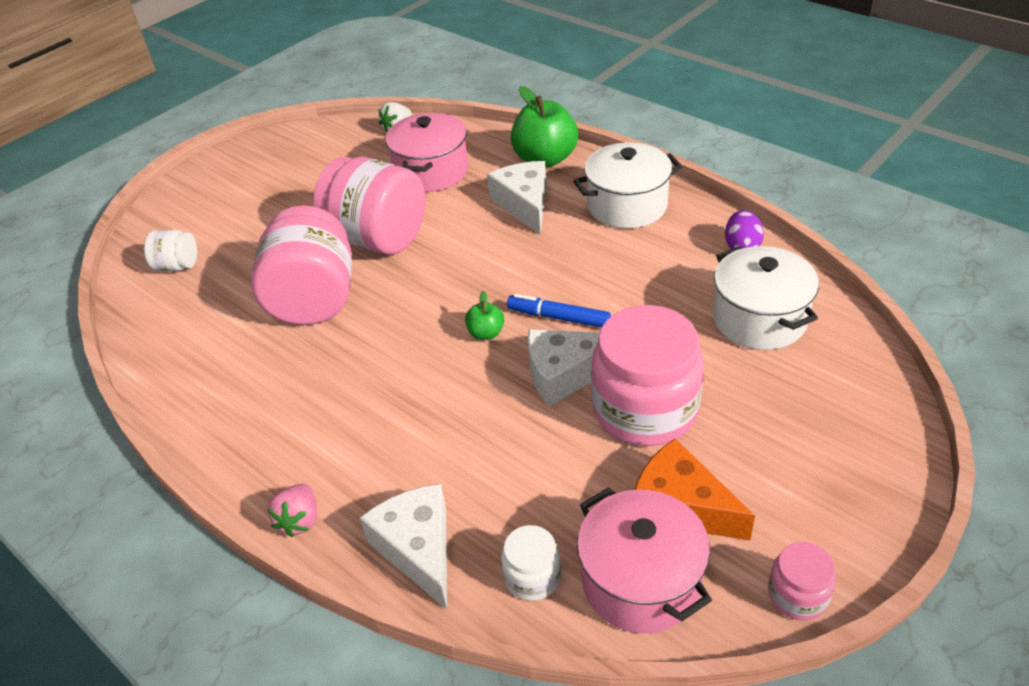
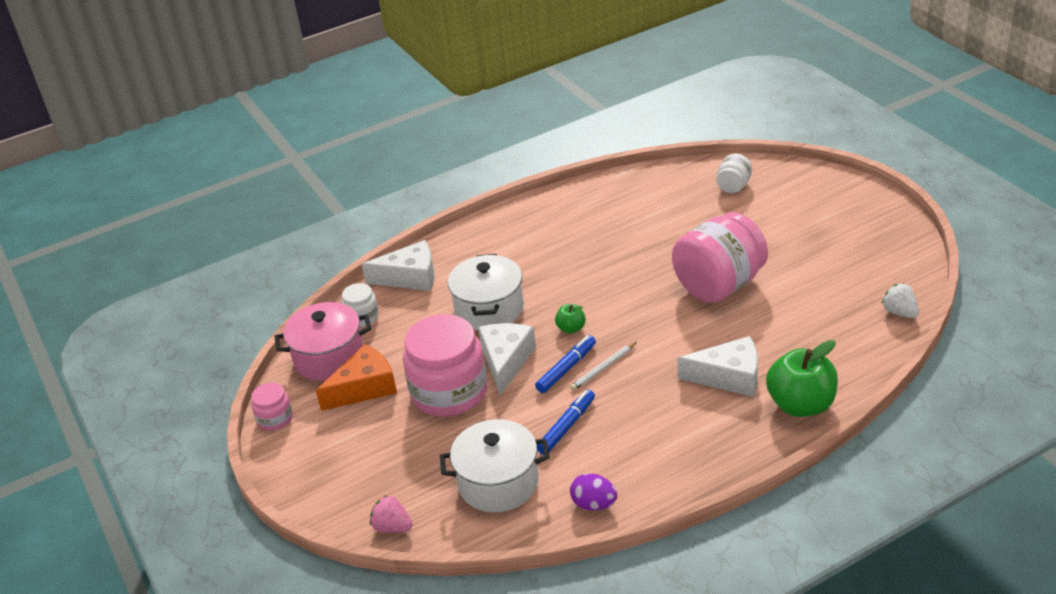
camera: 110 degrees right, 5 degrees down
pink jar [251,206,352,325] -> none
pink strawberry [268,484,317,537] -> pink strawberry moved to [370,495,412,533]
pink pot [386,113,468,192] -> none
white pot [573,142,682,229] -> white pot moved to [448,254,524,330]
none -> blue marker [537,390,595,455]
none -> white pencil [570,342,637,391]

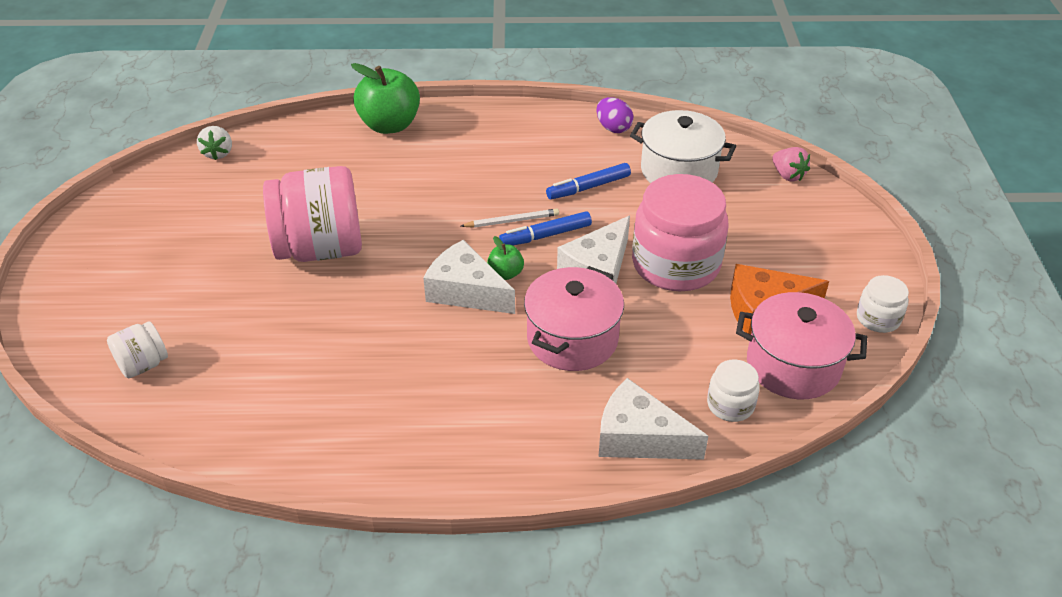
camera: 155 degrees left, 5 degrees up
pink jar [251,383,293,431] -> white jar [857,275,909,333]
white pot [448,254,524,330] -> pink pot [524,266,624,371]
white cheese [677,336,758,397] -> white cheese moved to [423,240,515,314]

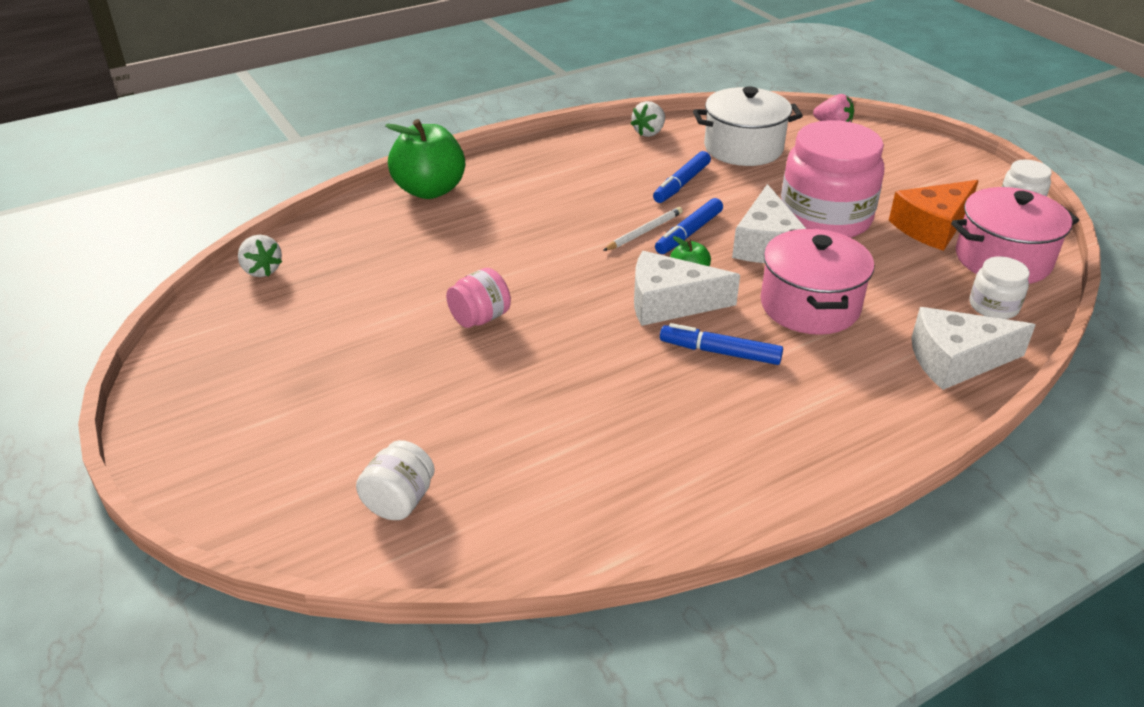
camera: 30 degrees left, 5 degrees down
pink jar [263,166,362,262] -> pink jar [446,268,511,328], size x0.47
purple egg [596,97,633,133] -> white strawberry [631,101,665,137]
none -> blue marker [660,323,783,365]

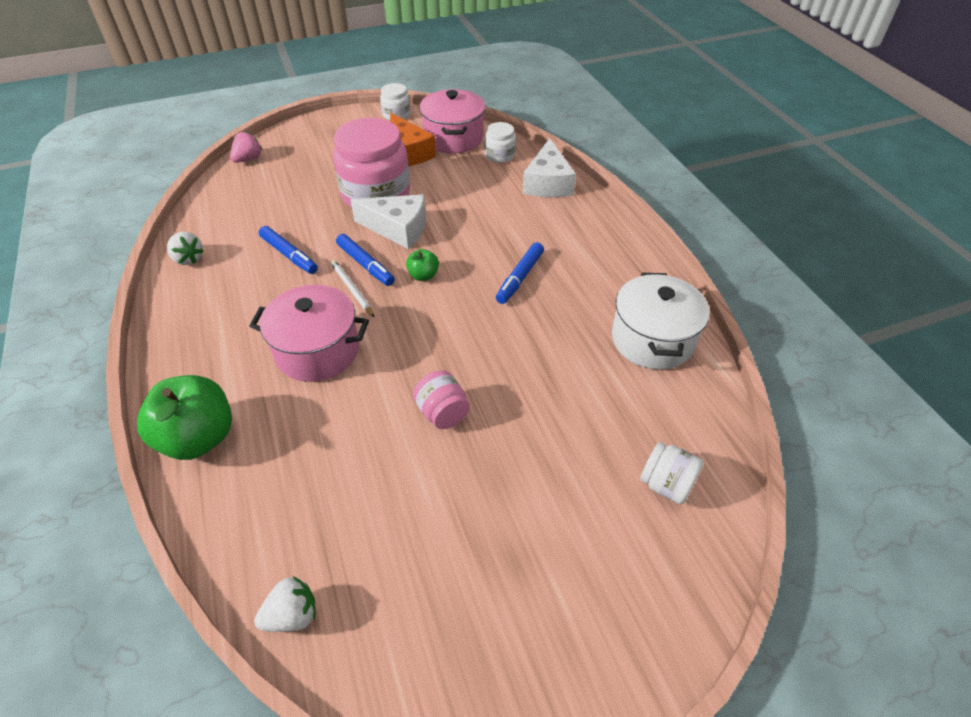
camera: 80 degrees left, 10 degrees up
white cheese [634,251,740,326] -> none
white pot [693,87,803,166] -> white pot moved to [612,273,710,370]
pink pot [761,229,875,335] -> pink pot moved to [249,285,369,382]

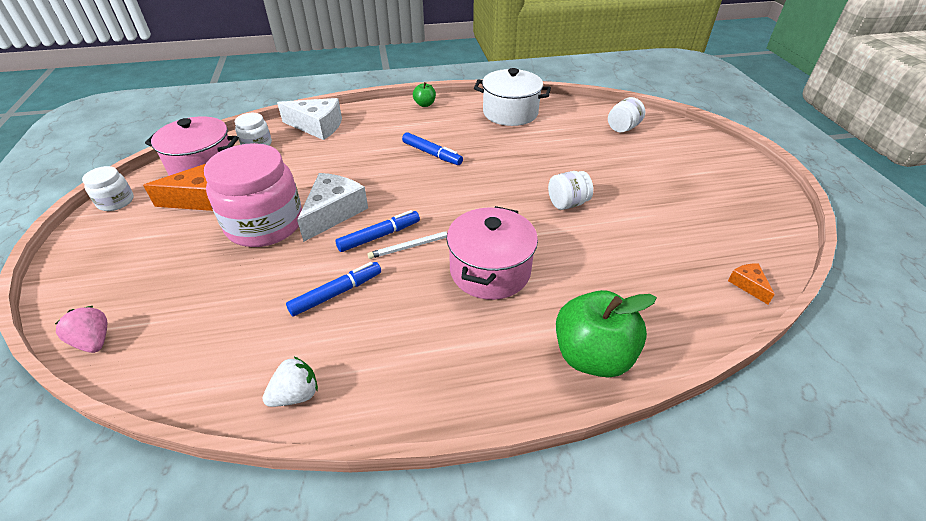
camera: 80 degrees left, 5 degrees down
white strawberry [254,576,316,632] -> orange cheese [728,263,775,304]
green apple [406,249,439,281] -> green apple moved to [413,82,436,107]
pink jar [413,370,470,429] -> white jar [548,171,593,210]

